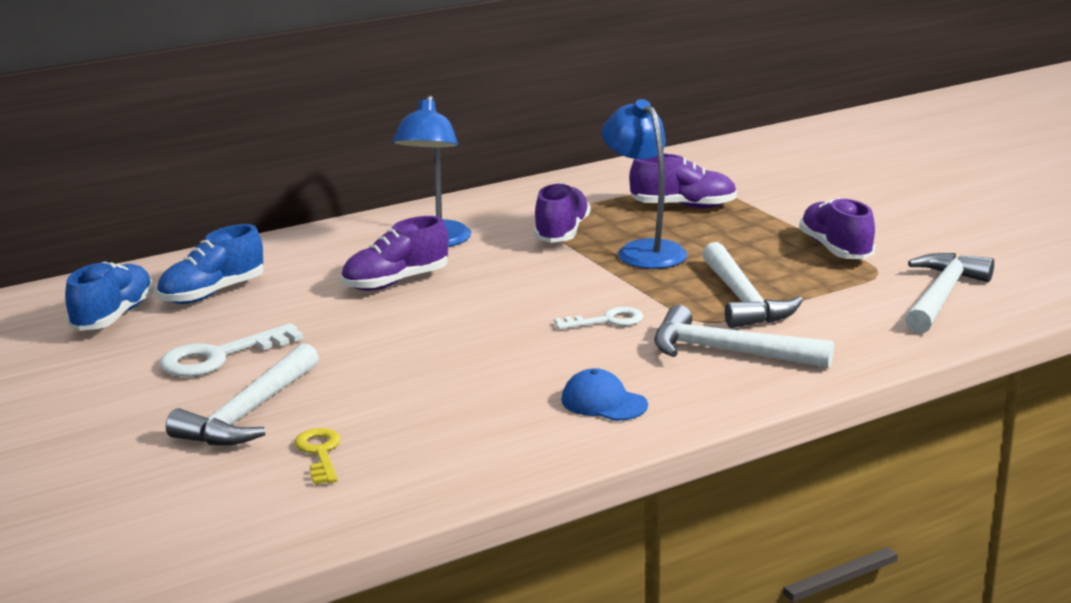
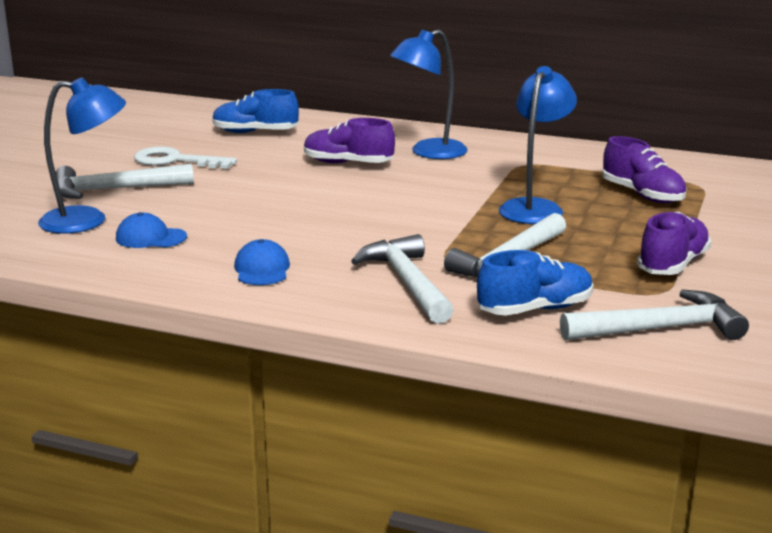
camera: 50 degrees right, 0 degrees up
blue shoe [65,261,154,331] -> blue shoe moved to [477,250,593,316]
yellow key [294,428,341,484] -> blue lamp [38,77,126,234]
purple shoe [534,183,590,243] -> none
white key [554,307,643,330] -> none
none -> blue cap [116,212,187,248]

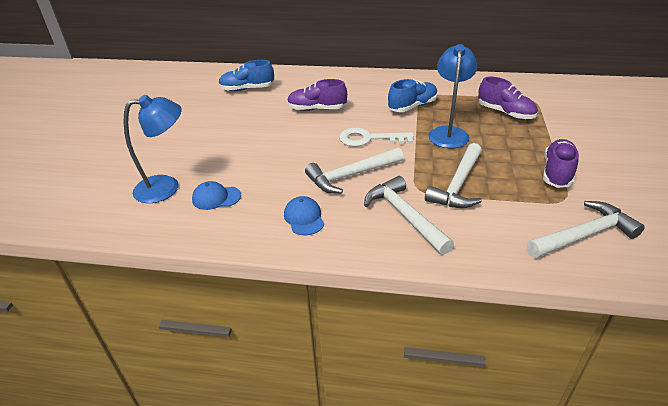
camera: 10 degrees left, 15 degrees up
white hammer [56,163,194,199] -> white hammer moved to [305,148,403,193]
white key [134,146,237,169] -> white key moved to [339,128,414,147]
blue lamp [390,29,468,159] -> none
blue shoe [477,250,593,316] -> blue shoe moved to [388,79,438,112]

